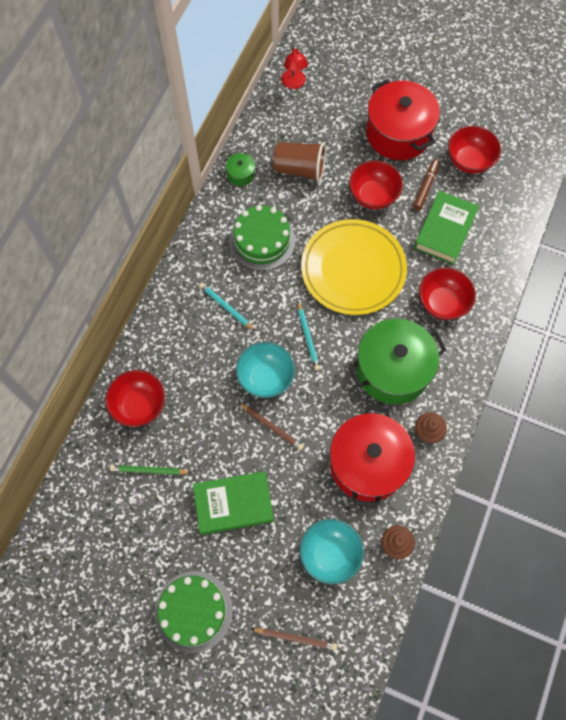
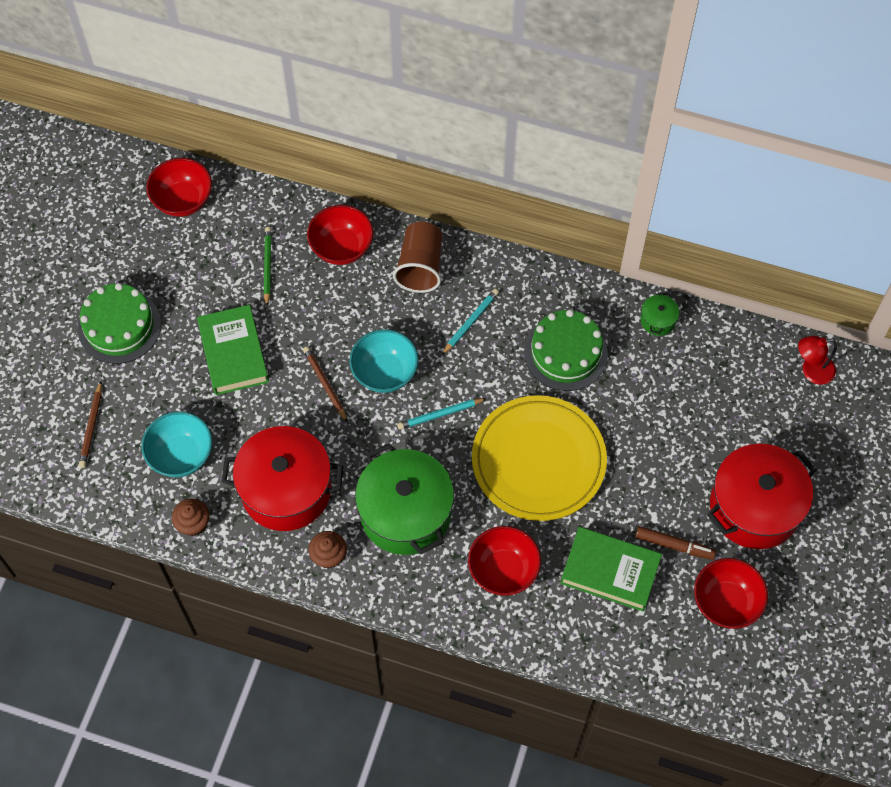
camera: 85 degrees right, 5 degrees down
brown pencil [238,402,304,450] -> brown pencil turned 120 degrees clockwise [303,346,347,422]
brown cup [273,142,326,182] -> brown cup moved to [393,222,442,293]
red bowl [349,160,403,209] -> red bowl moved to [146,158,212,217]

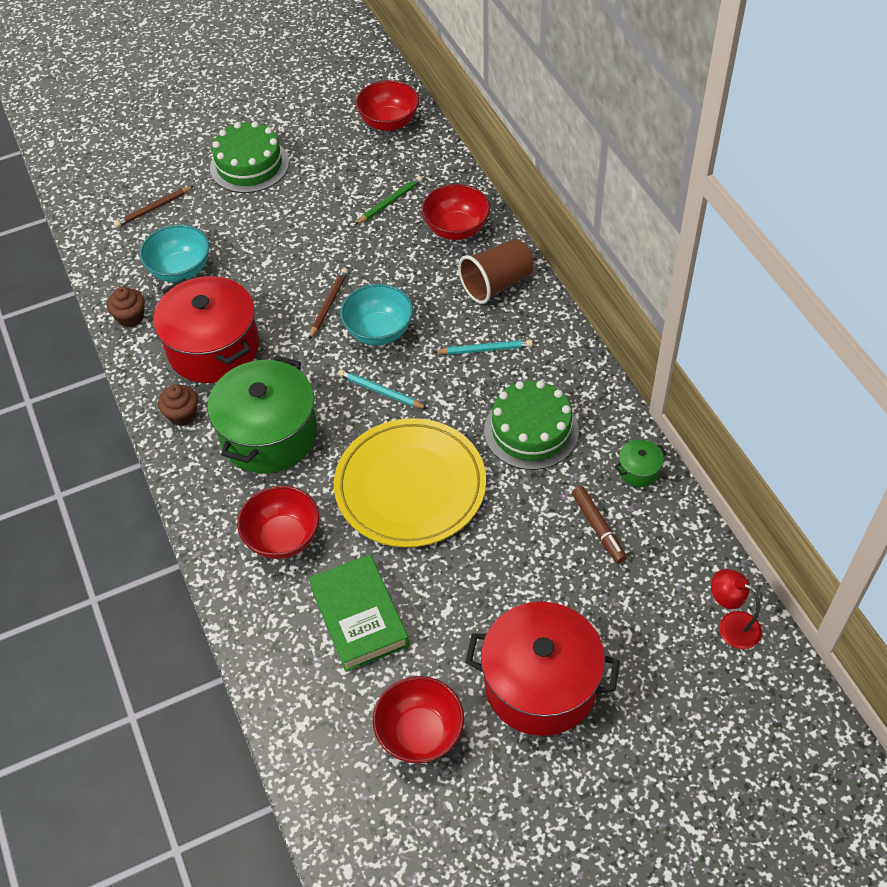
camera: 50 degrees right, 10 degrees down
green book [197,305,269,395] -> none
brown marker [635,526,716,560] -> brown marker moved to [572,486,627,564]

